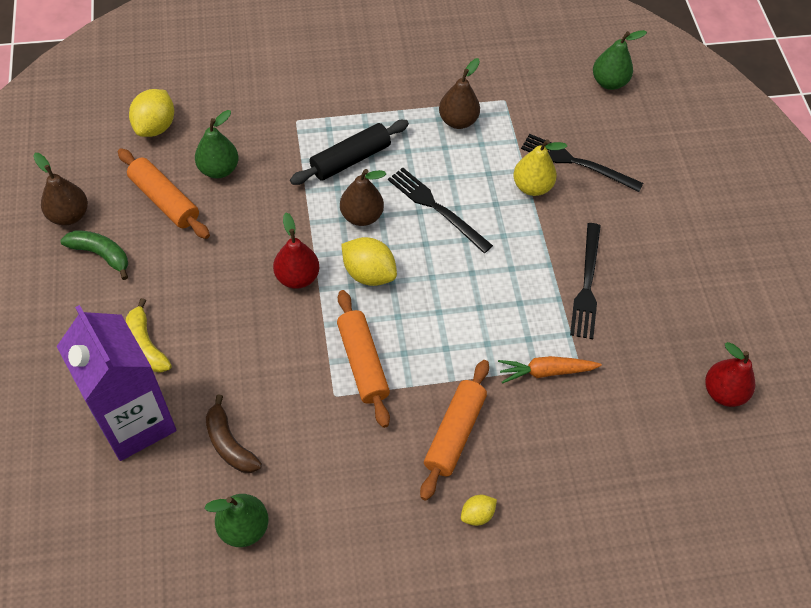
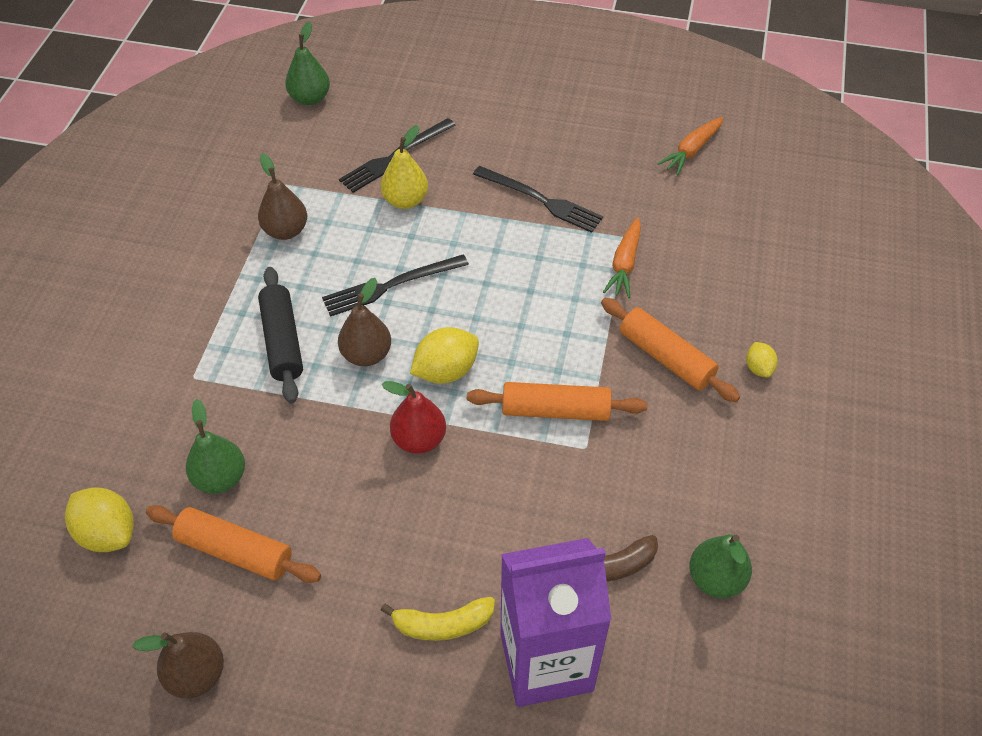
camera: 65 degrees left, 5 degrees down
green banana [60,230,128,280] -> none
orange rolling pin [118,148,210,239] -> orange rolling pin turned 45 degrees clockwise [146,505,321,583]
red pear [705,342,755,407] -> orange carrot [657,117,723,175]

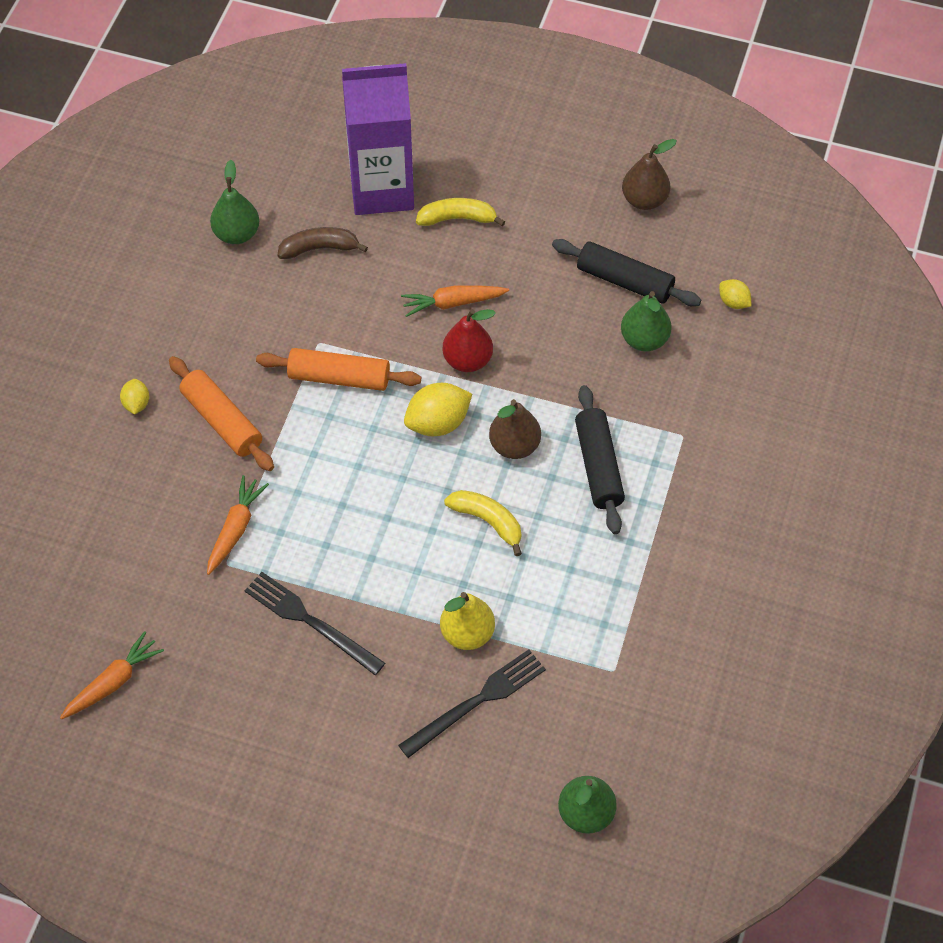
camera: 175 degrees left, 5 degrees up
yellow lemon [65,487,134,552] -> yellow lemon [719,279,751,309], size x0.56
orange rolling pin [146,505,321,583] -> black rolling pin [552,239,701,306]
brown pear [258,153,307,240] -> none
black fork [322,254,469,317] -> yellow banana [444,490,522,556]
none -> orange carrot [401,285,509,317]

